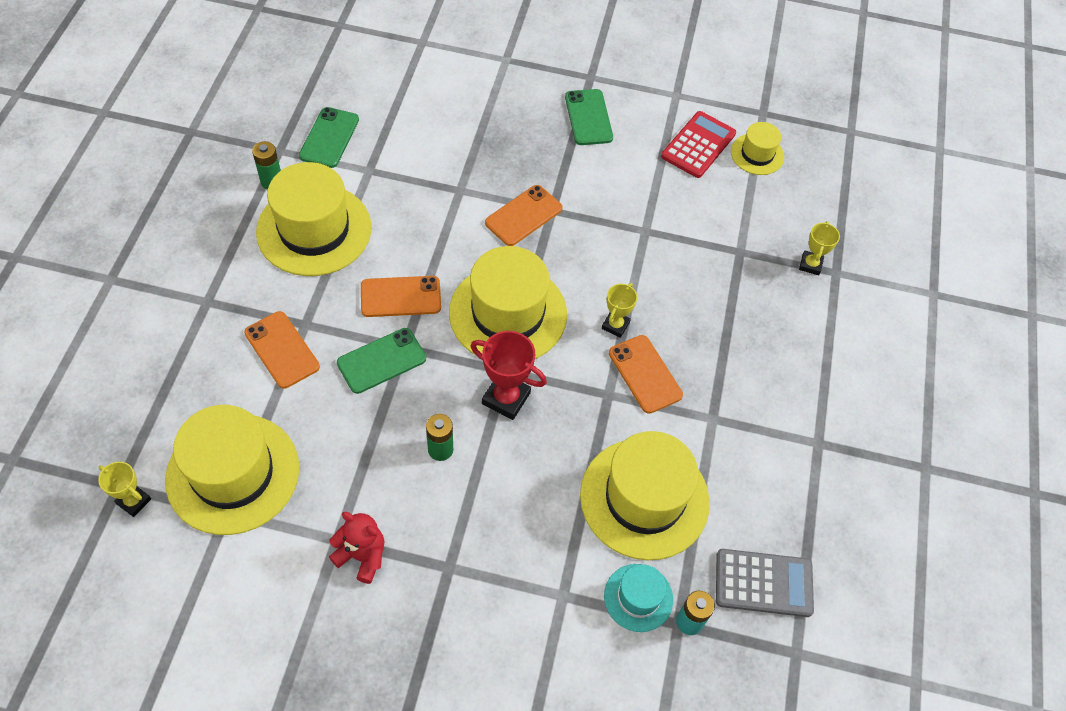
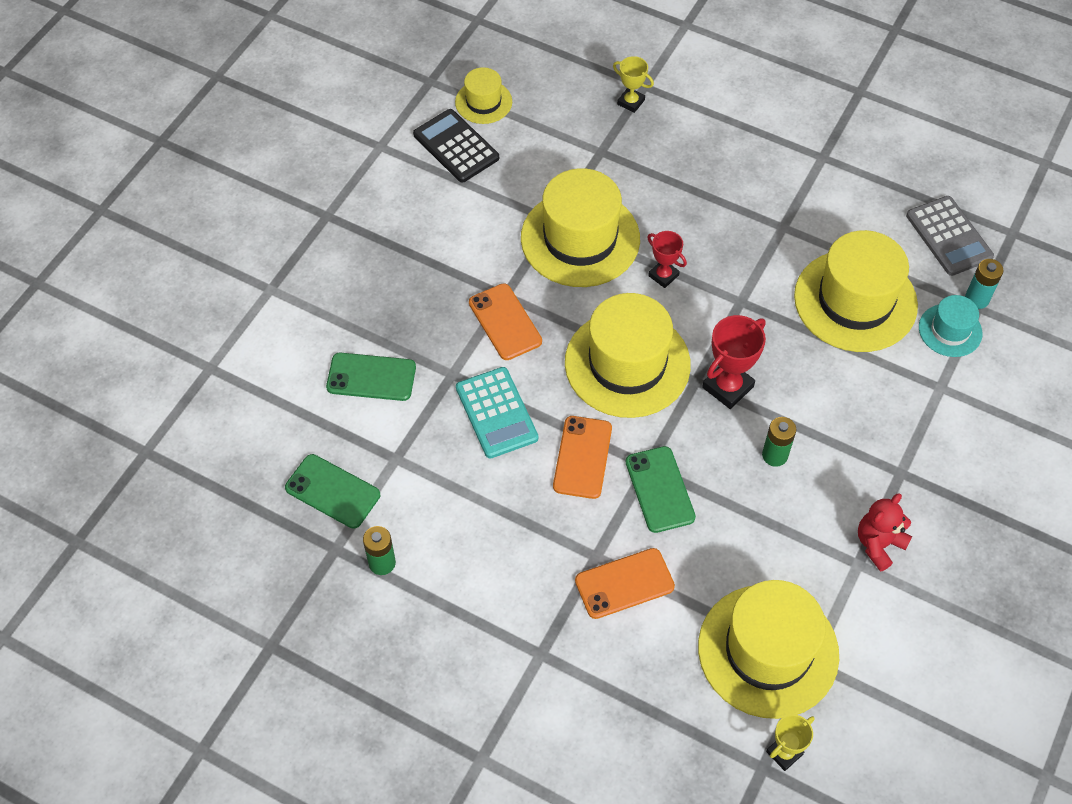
camera: 70 degrees left, 0 degrees up
yellow hat [256,162,372,276] -> yellow hat moved to [521,168,640,287]
green phone [565,89,613,145] -> green phone moved to [326,353,416,401]
yellow trophy [602,283,637,338] -> red trophy [647,231,687,288]
orange phone [609,335,683,414] -> none
red calculator [661,111,736,178] -> black calculator [413,109,499,183]
grey calculator [716,549,814,617] -> grey calculator turned 135 degrees clockwise [906,196,994,276]
none -> turquoise calculator [456,367,538,459]

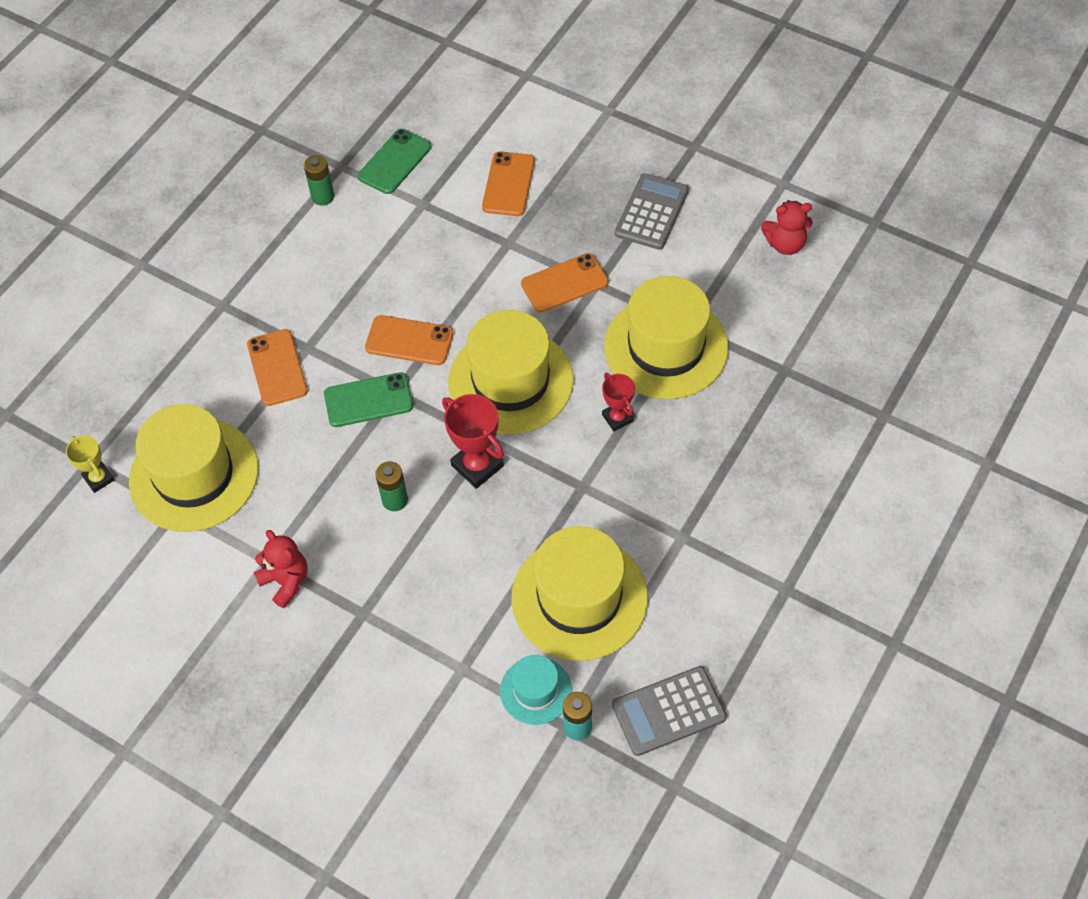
camera: 95 degrees right, 0 degrees up
green phone [326,353,416,401] -> orange phone [482,151,535,216]
black calculator [413,109,499,183] -> red teddy bear [761,200,812,255]
yellow hat [455,67,512,124] -> none
turquoise calculator [456,367,538,459] -> none
yellow trophy [613,56,654,113] -> none
red trophy [647,231,687,288] -> red trophy turned 75 degrees counterclockwise [602,373,635,431]
none -> grey calculator [615,173,689,250]

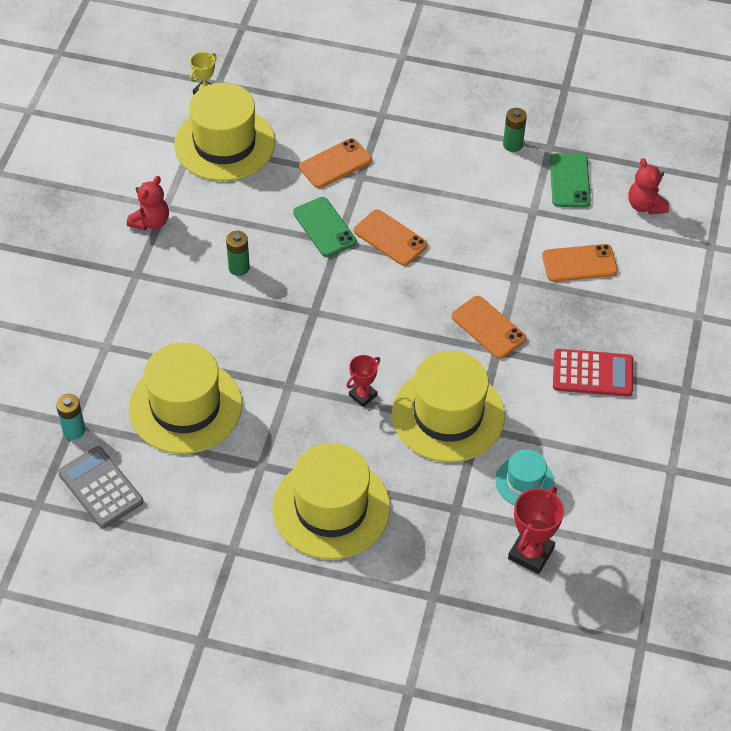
camera: 70 degrees right, 5 degrees down
green phone [358,129,432,194] -> green phone turned 75 degrees clockwise [550,153,591,207]
orange phone [365,315,453,365] -> orange phone turned 45 degrees counterclockwise [354,209,428,266]
red trophy [442,394,504,489] -> red trophy moved to [508,486,564,574]
yellow hat [448,310,574,434] -> yellow hat moved to [272,443,390,559]
turquoise hat [500,655,572,725] -> turquoise hat moved to [495,449,555,505]
grey calculator [615,173,689,250] -> red calculator [553,349,633,397]
red teddy bear [761,200,812,255] -> red teddy bear moved to [628,158,669,214]

